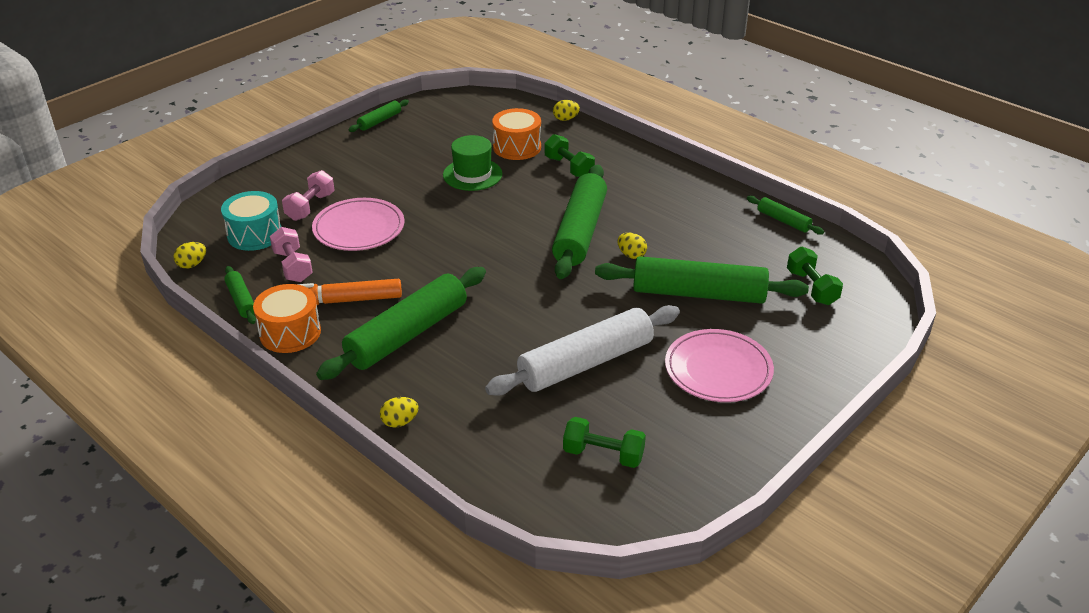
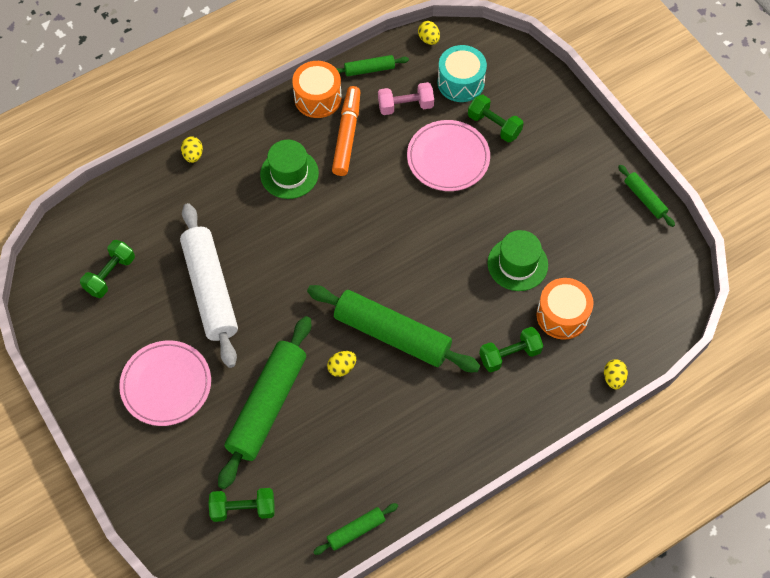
camera: 105 degrees right, 25 degrees up
pink dumbbell [282,170,335,221] -> green dumbbell [468,94,524,142]
green rolling pin [316,267,486,380] -> green hat [260,140,319,199]

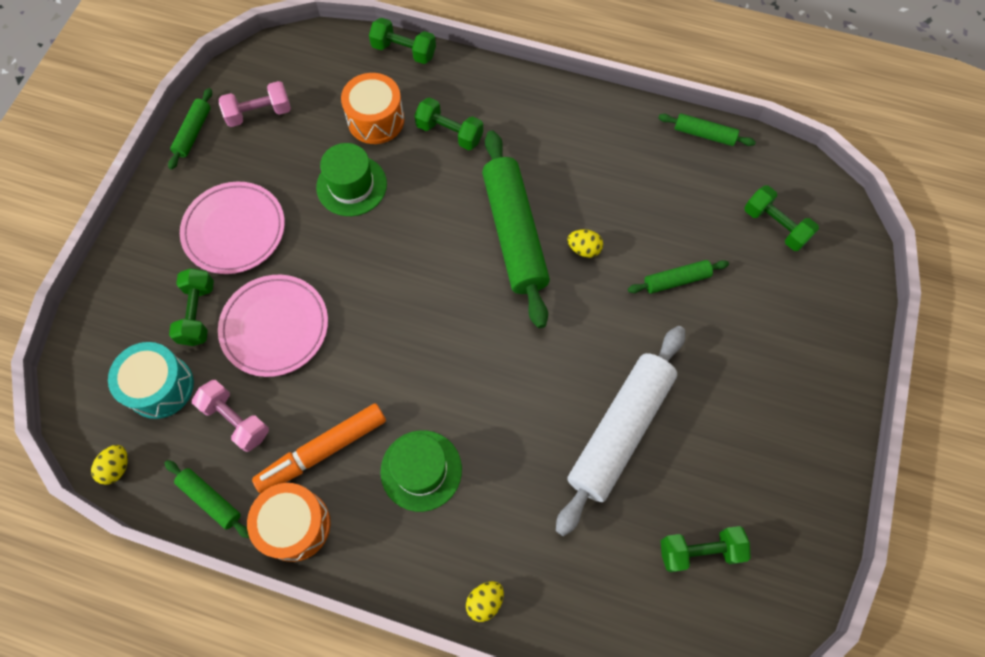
camera: 130 degrees left, 5 degrees up
pink plate [119,340,211,426] -> pink plate moved to [180,182,285,274]
green rolling pin [218,316,311,489] -> green rolling pin [628,260,729,294], size x0.47
yellow egg [604,359,628,390] -> green dumbbell [369,18,436,64]
none -> pink dumbbell [219,81,291,127]

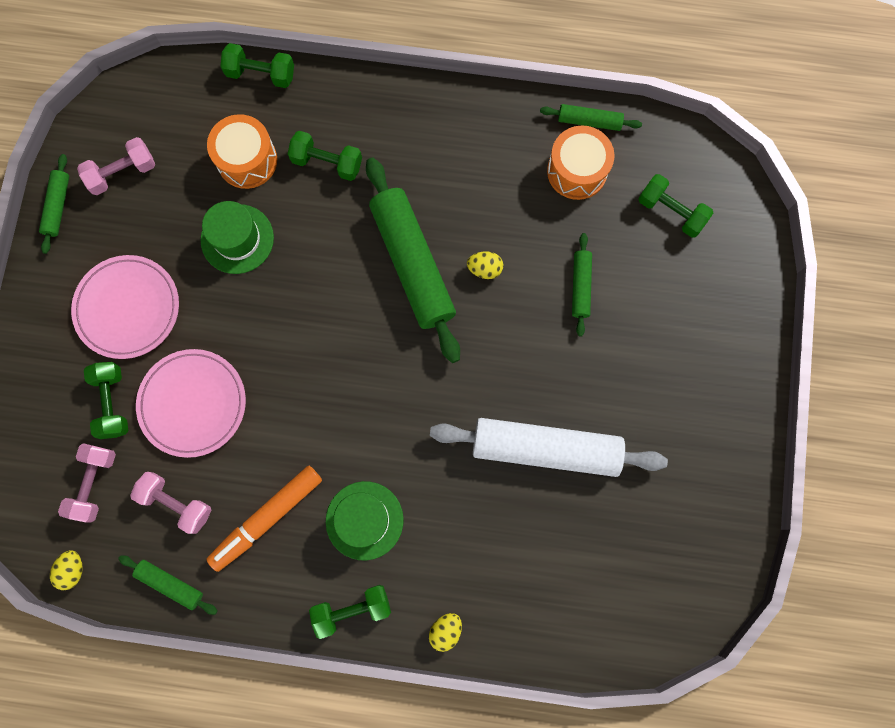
camera: 10 degrees left, 10 degrees up
turquoise drum [108,342,194,419] -> pink dumbbell [58,443,116,523]
orange drum [247,483,331,562] -> orange drum moved to [547,125,614,200]
white rolling pin [556,326,685,536] -> white rolling pin turned 75 degrees clockwise [430,418,668,477]
green rolling pin [628,260,729,294] -> green rolling pin turned 60 degrees counterclockwise [572,233,592,336]
green dumbbell [661,526,751,572] -> green dumbbell moved to [309,585,391,639]

